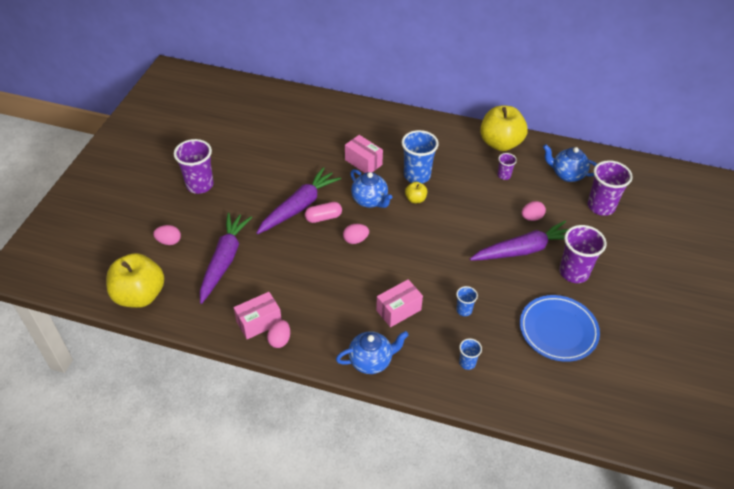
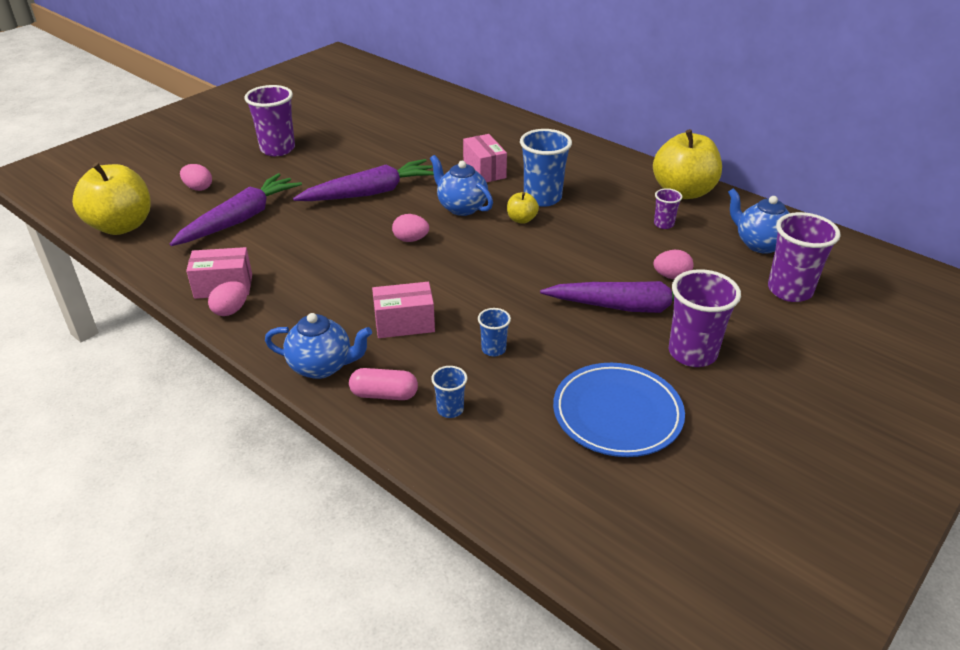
camera: 25 degrees right, 10 degrees down
pink capsule [305,202,342,223] -> pink capsule moved to [349,368,418,400]
blue teapot [350,169,392,208] -> blue teapot turned 150 degrees clockwise [430,155,493,216]

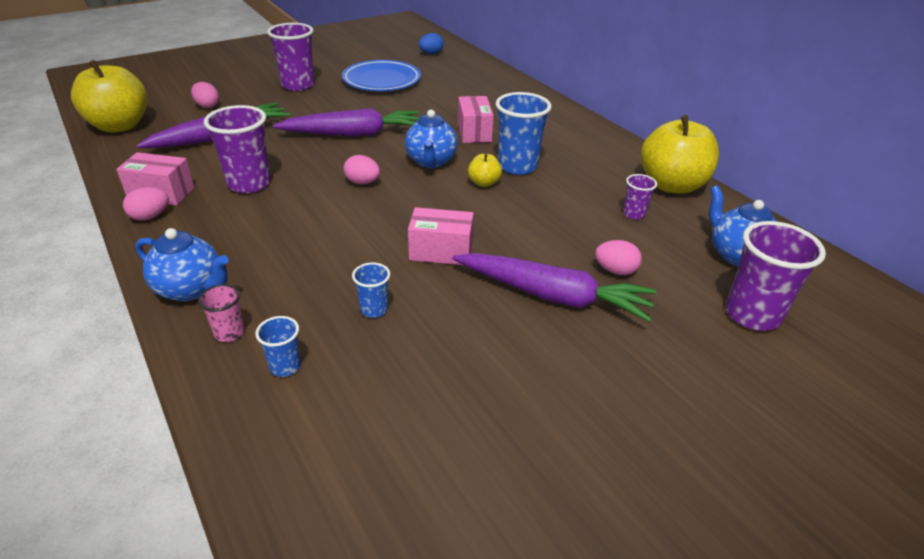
camera: 15 degrees right, 0 degrees up
pink capsule [349,368,418,400] -> pink cup [198,284,244,342]
pink box [372,282,435,338] -> pink box moved to [408,207,474,265]
blue teapot [430,155,493,216] -> blue teapot turned 150 degrees counterclockwise [405,110,458,168]
blue plate [553,363,685,457] -> blue plate moved to [342,60,421,91]
purple cup [669,269,741,367] -> purple cup moved to [204,105,271,194]
none -> blue egg [419,33,444,54]

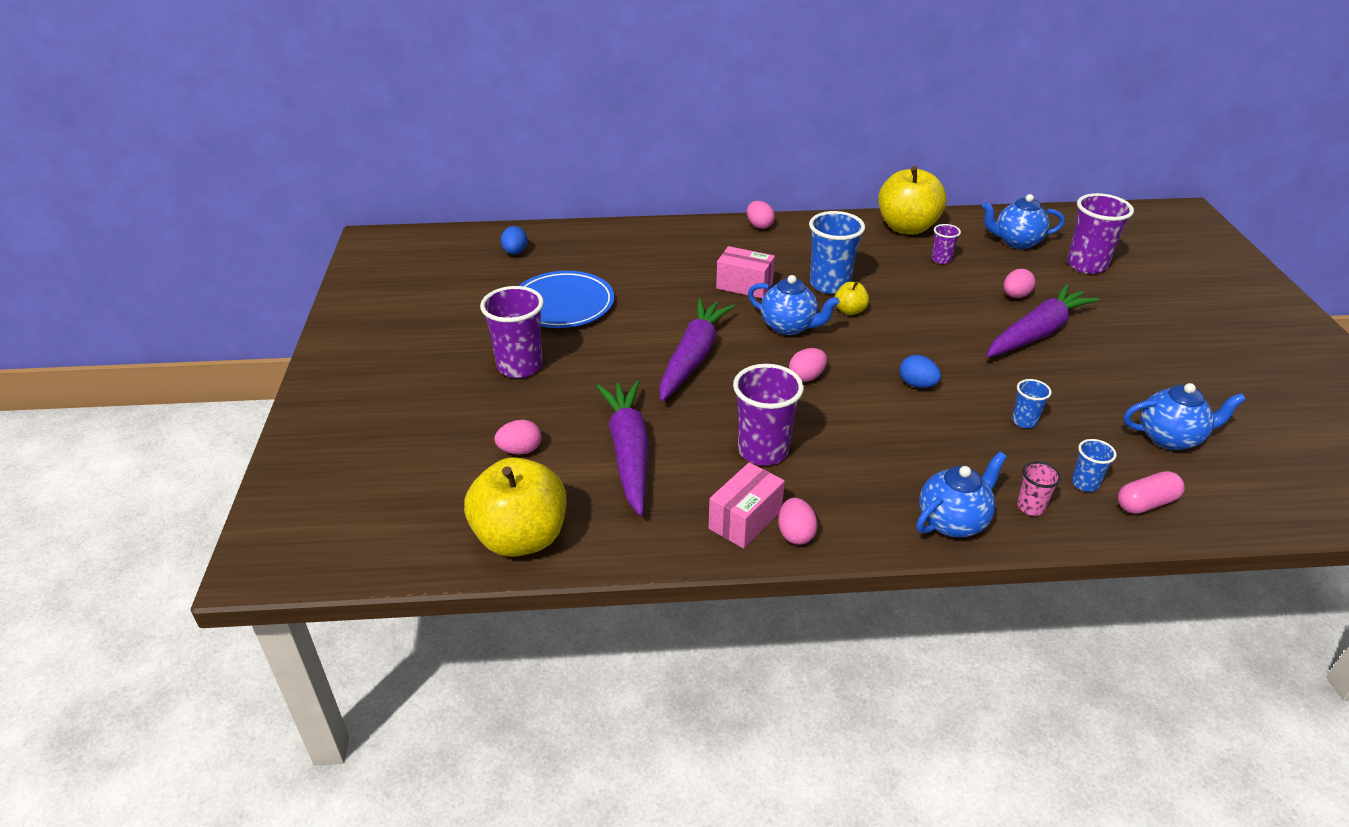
camera: 60 degrees left, 0 degrees up
pink box [408,207,474,265] -> none
none -> pink egg [747,201,775,229]
none -> blue egg [899,355,941,388]
none -> pink capsule [1118,471,1185,514]
none -> blue teapot [1124,383,1246,450]

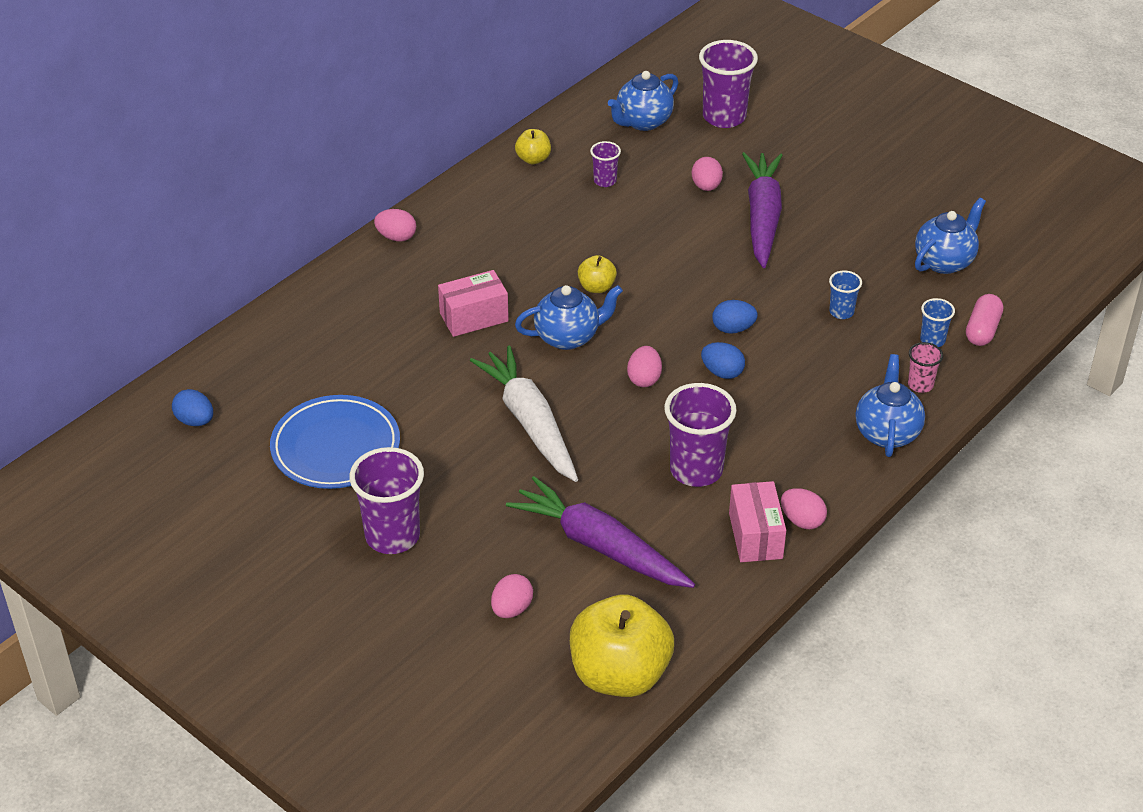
camera: 45 degrees left, 5 degrees up
purple carrot [659,298,735,402] -> white carrot [470,346,578,482]
blue cup [809,211,865,294] -> none
yellow apple [878,166,947,235] -> yellow apple [515,129,551,164], size x0.46
none -> blue egg [701,342,745,379]

